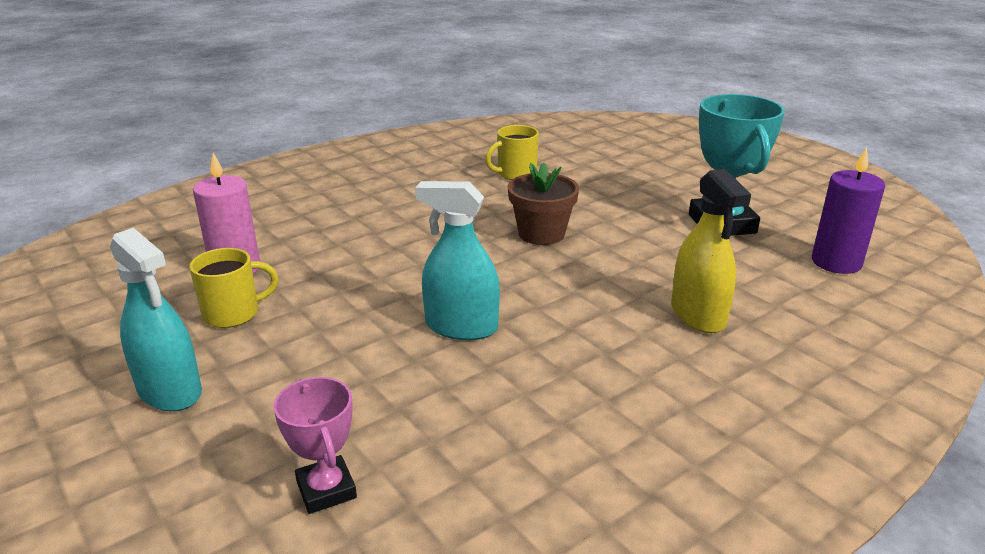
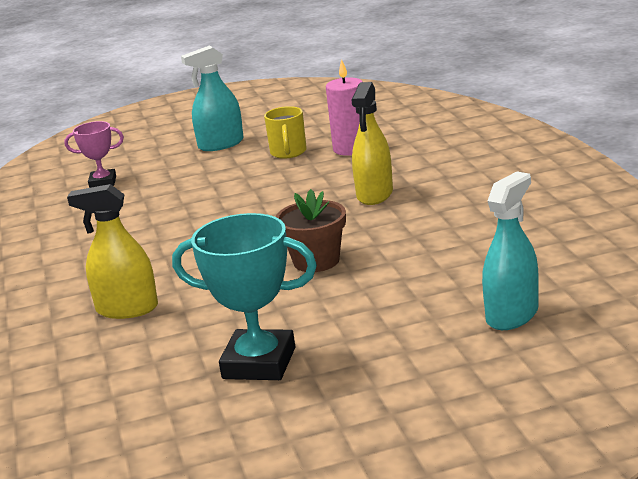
camera: 115 degrees right, 5 degrees down
turquoise spray bottle [415,181,500,340] -> turquoise spray bottle moved to [482,171,539,330]
yellow mug [485,125,539,180] -> none
purple candle [812,147,885,274] -> none
none -> yellow spray bottle [352,82,393,205]

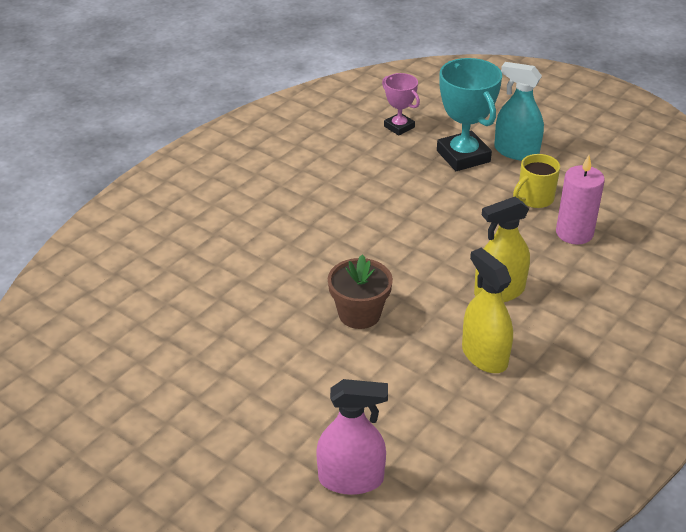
camera: 50 degrees right, 15 degrees up
yellow spray bottle [67,184,158,319] -> yellow spray bottle moved to [462,248,513,373]
turquoise trophy [172,213,317,380] -> turquoise trophy moved to [437,58,502,171]
turquoise spray bottle [482,171,539,330] -> pink spray bottle [316,379,388,495]

